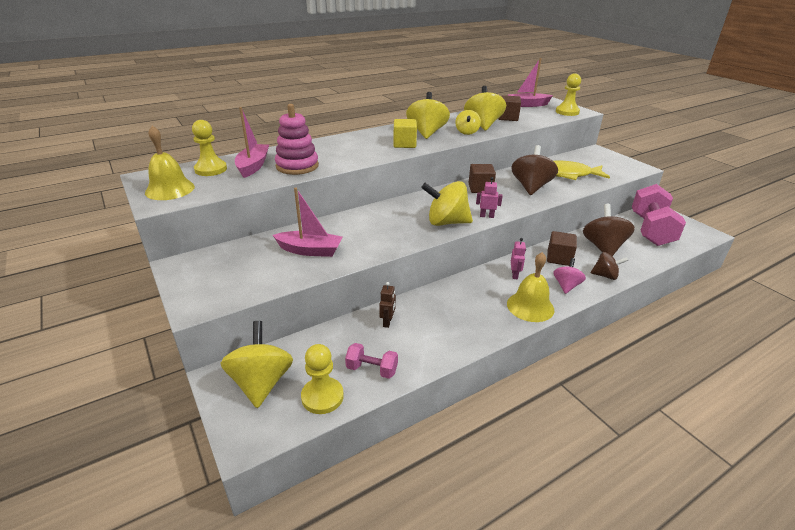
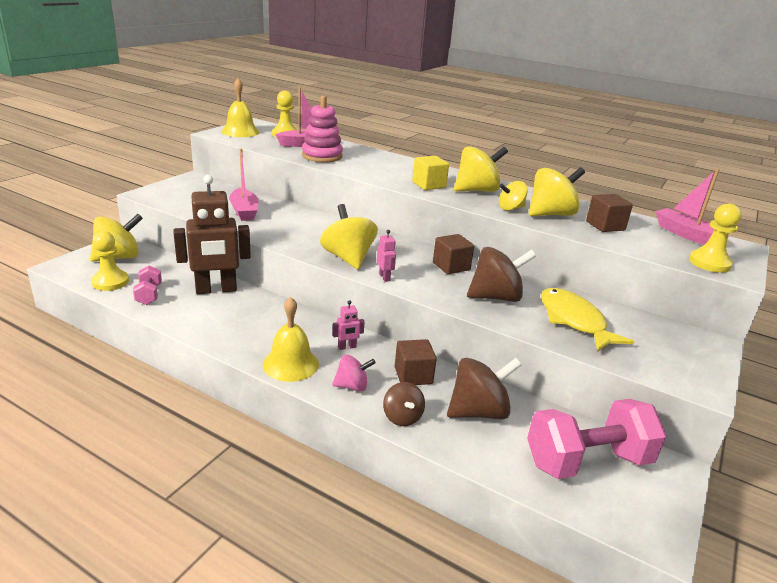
camera: 60 degrees right, 5 degrees down
brown robot [379,282,396,328] -> brown robot [173,175,251,294], size x2.49

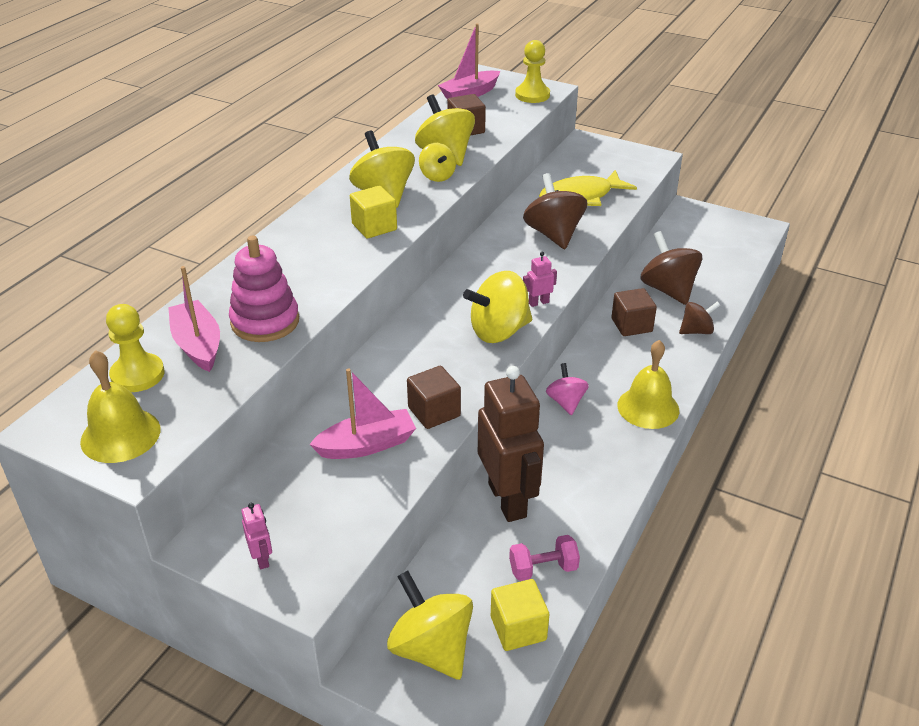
camera: 90 degrees left, 10 degrees up
yellow pawn [91,231,129,291] -> yellow cube [491,579,549,651]
pink spinning top [332,355,376,392] -> pink spinning top moved to [546,363,589,415]
pink robot [333,300,365,350] -> pink robot moved to [241,503,272,570]
brown cube [433,234,474,274] -> brown cube moved to [407,366,461,429]
pink dumbbell [527,399,667,479] -> none

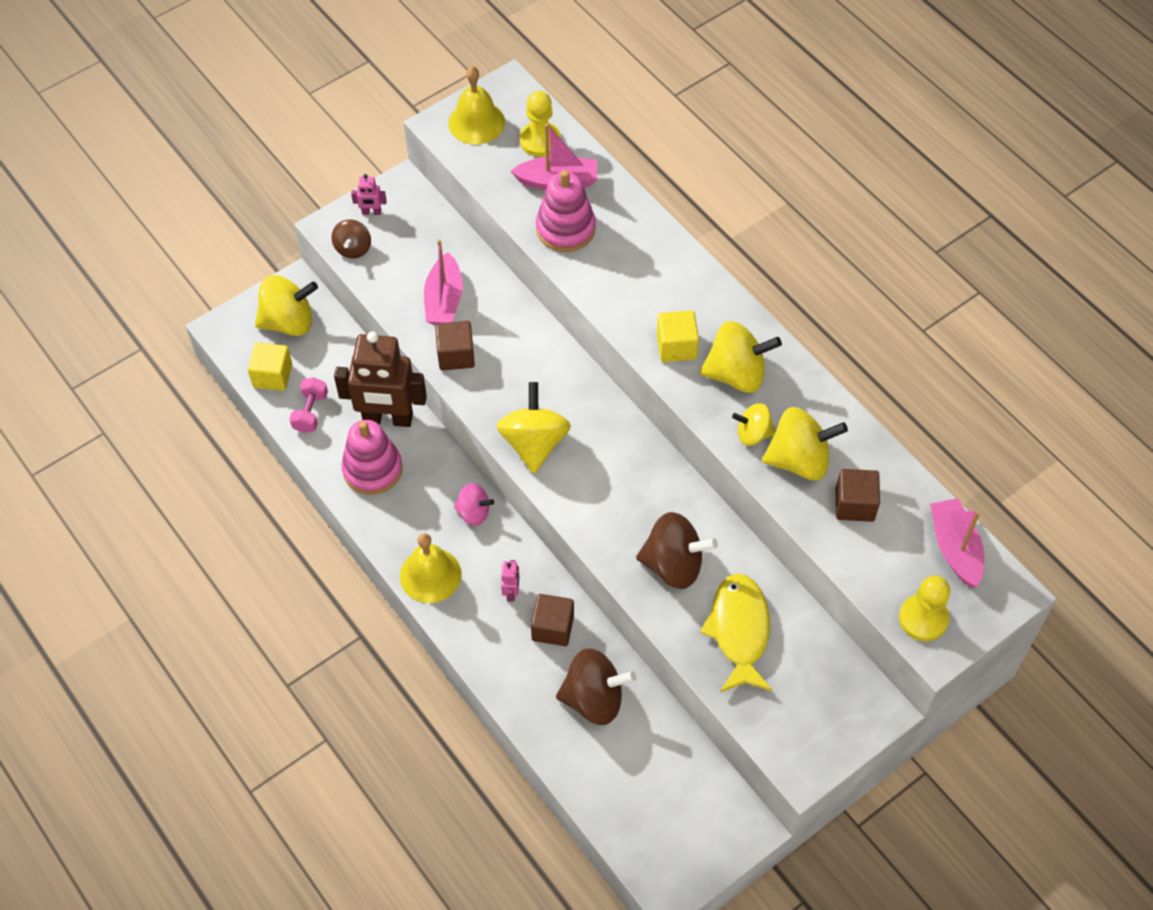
camera: 115 degrees right, 20 degrees up
pink robot [523,252,557,307] -> pink robot moved to [501,560,519,602]
brown spinning top [679,302,720,334] -> brown spinning top moved to [331,219,371,259]
none -> pink stacking toy [341,420,403,495]

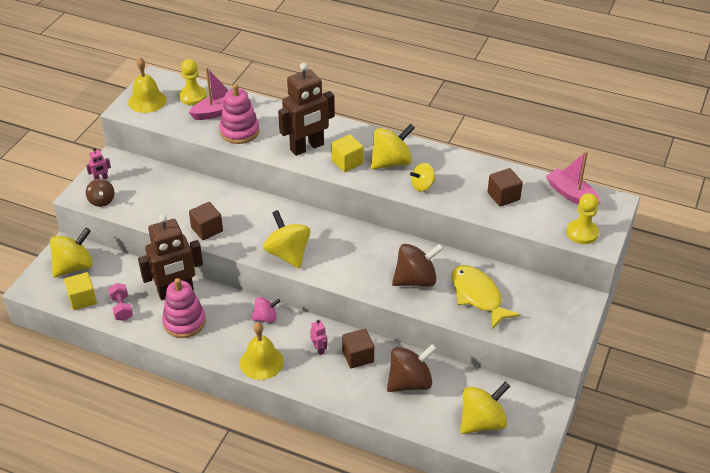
camera: 30 degrees left, 15 degrees down
pink boat [424,239,463,325] -> none
yellow spinning top [762,407,848,480] -> yellow spinning top moved to [460,382,510,434]
none -> brown robot [278,63,335,156]

